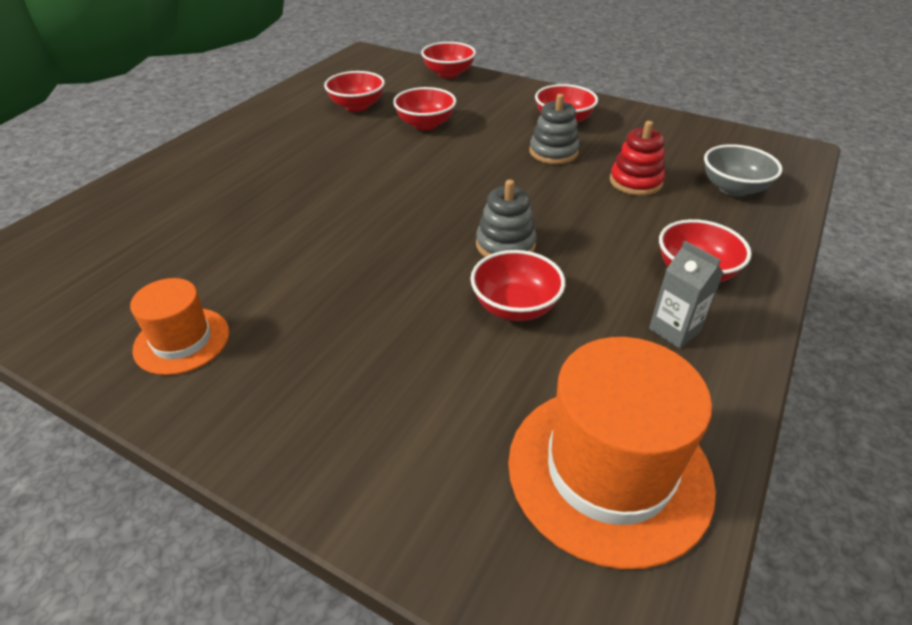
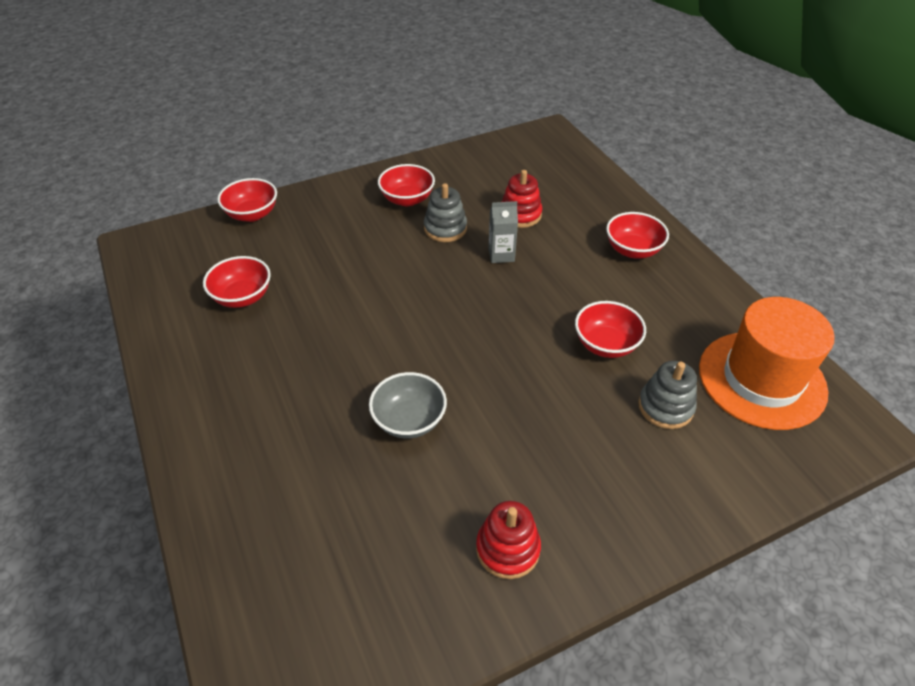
camera: 55 degrees left, 5 degrees up
orange hat [130,278,229,375] -> red stacking toy [476,501,541,579]
red bowl [393,87,456,130] -> none
grey stacking toy [476,180,537,257] -> grey stacking toy moved to [638,361,697,429]
grey carton [649,241,723,348] -> grey carton moved to [488,201,518,263]
grey bowl [704,144,782,197] -> grey bowl moved to [369,372,447,439]

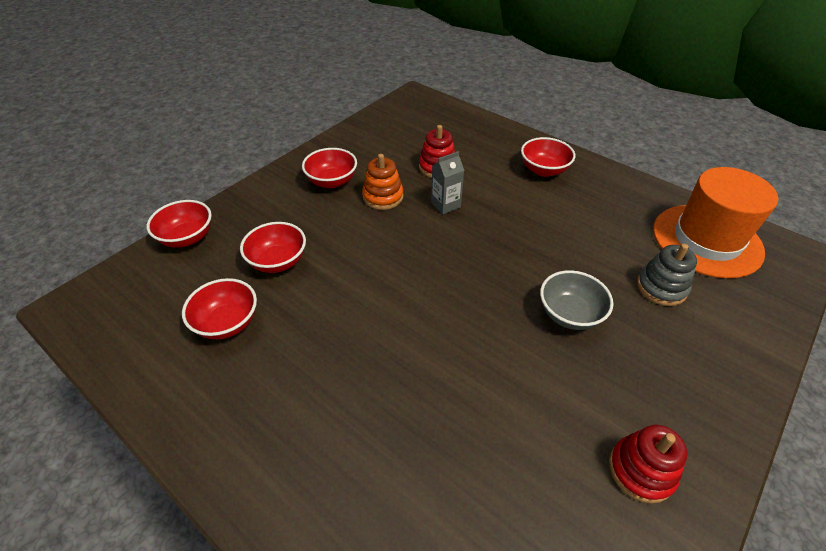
camera: 25 degrees left, 0 degrees up
grey bowl [369,372,447,439] -> grey bowl moved to [540,270,613,330]
grey stacking toy [424,183,467,242] -> orange stacking toy [362,154,403,210]
red bowl [575,301,646,358] -> red bowl moved to [240,222,306,273]

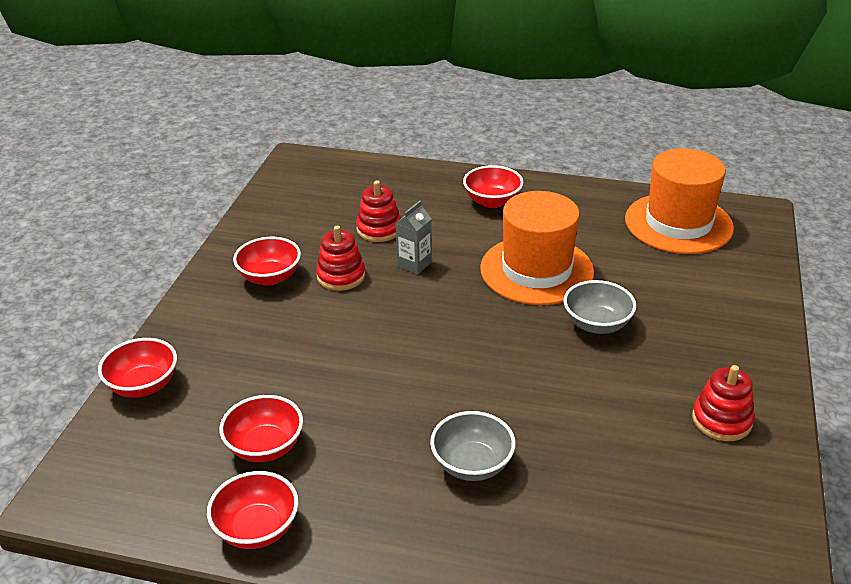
camera: 25 degrees left, 10 degrees down
red bowl [240,222,306,273] -> red bowl moved to [207,471,298,549]
orange stacking toy [362,154,403,210] -> red stacking toy [316,226,365,291]
grey stacking toy [637,244,697,306] -> none
none -> grey bowl [430,411,515,481]
none -> orange hat [480,191,594,305]

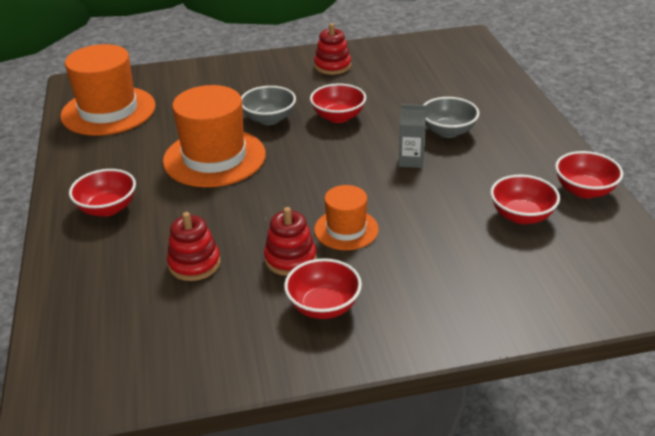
camera: 115 degrees left, 0 degrees up
red bowl [98,338,177,398] -> red bowl moved to [310,83,366,123]
grey carton [396,201,432,275] -> grey carton moved to [399,104,426,168]
none -> orange hat [314,185,379,250]

